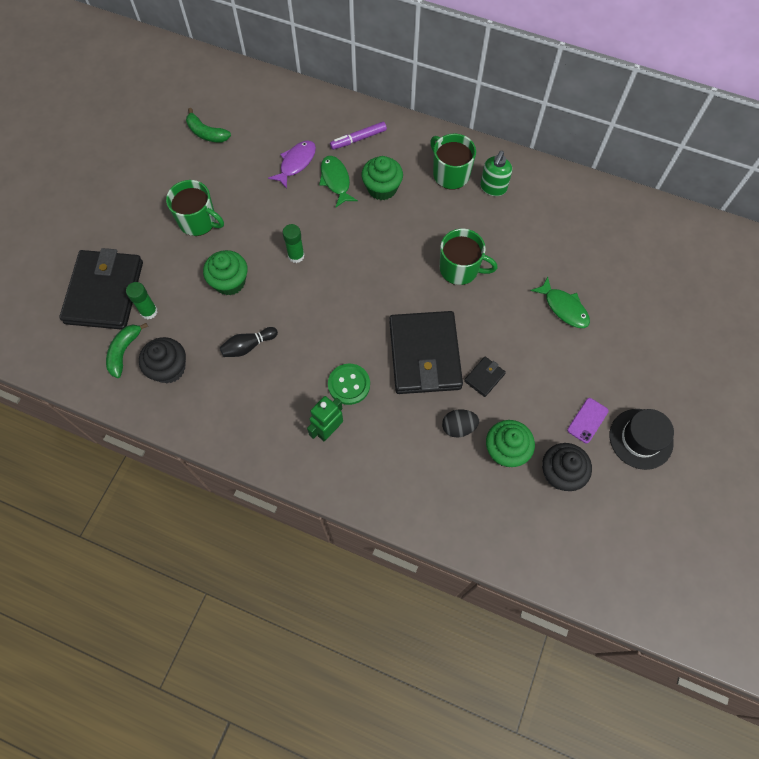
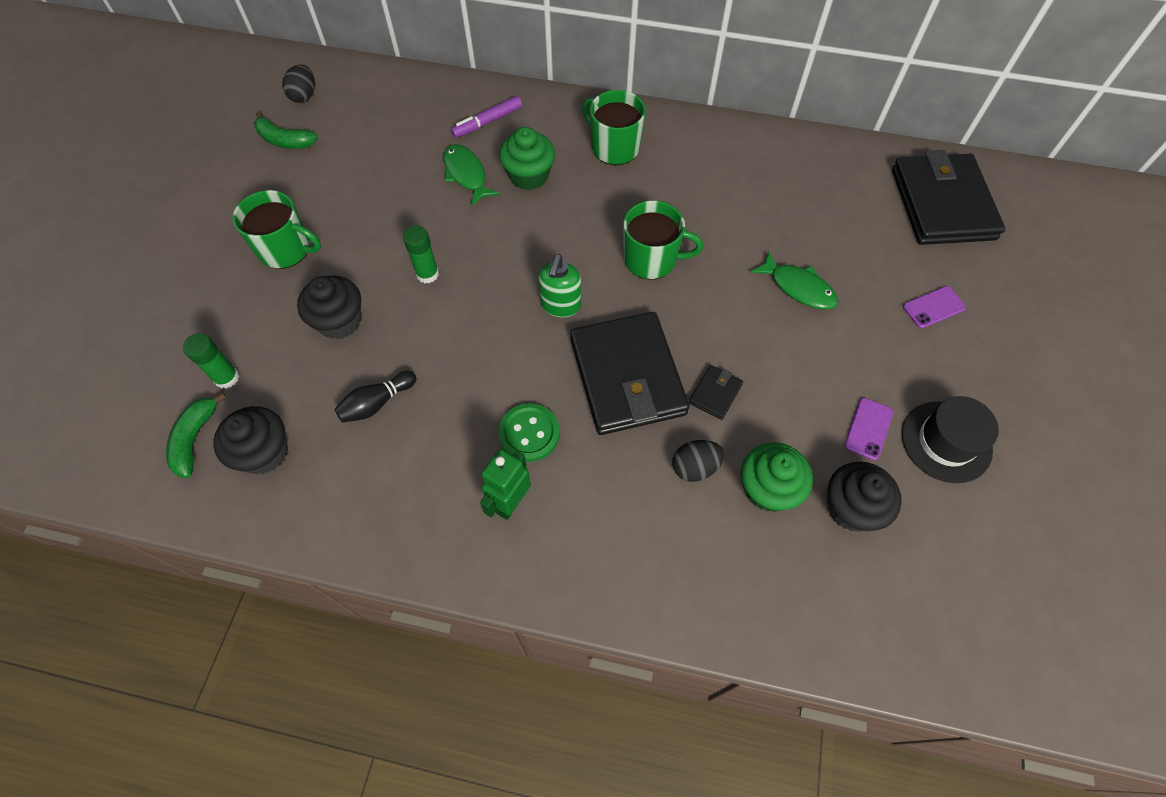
camera: 10 degrees left, 5 degrees down
black wallet [59,248,143,330] -> black wallet moved to [892,150,1005,245]
green cupcake [203,250,248,295] -> black cupcake [297,275,361,339]
purple fish [268,141,316,189] -> none
green soap dispenser [480,151,512,196] -> green soap dispenser moved to [539,254,581,317]
none -> black egg [282,65,315,103]
none -> purple phone [903,286,966,328]

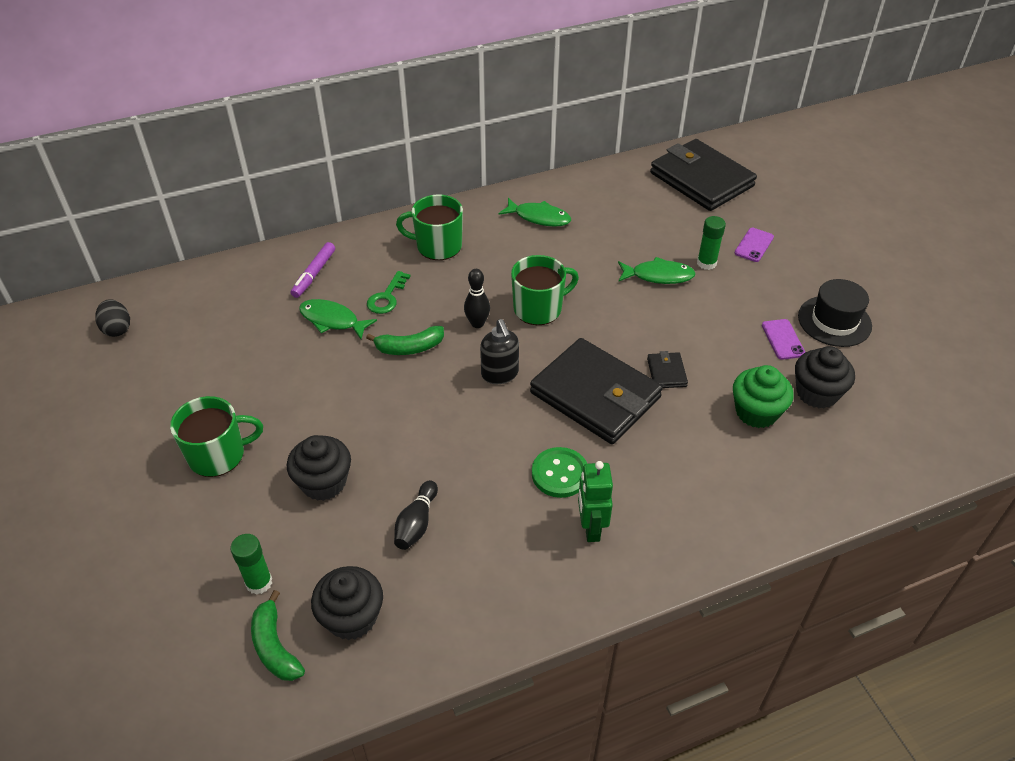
camera: 35 degrees left, 15 degrees down
green banana [254,111,318,149] -> green banana moved to [366,326,444,355]
green glue stick [403,226,439,283] -> green glue stick moved to [697,216,726,270]
green cupcake [499,127,555,190] -> green key [367,271,411,314]
green soap dispenser [539,254,581,317] -> black soap dispenser [480,319,519,384]
black egg [672,440,725,482] -> none
none -> black bowling pin [464,269,490,328]
none -> green fish [498,198,571,227]

